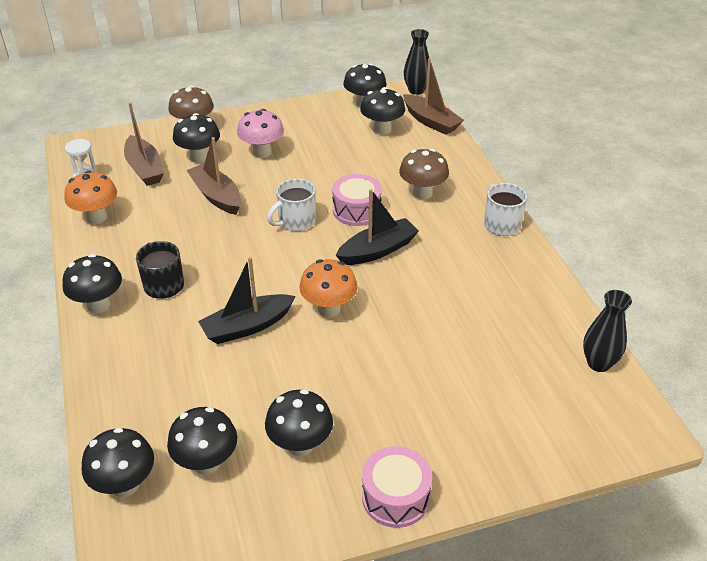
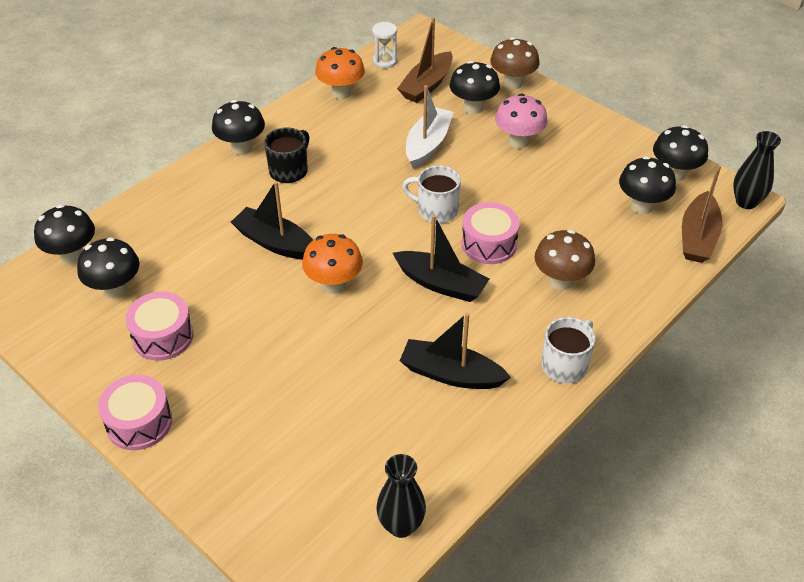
camera: 60 degrees right, 5 degrees up
brown boat [186,137,241,215] -> white boat [406,85,454,169]
black mushroom [265,389,333,456] -> pink drum [125,292,194,361]
none -> black boat [400,313,511,389]

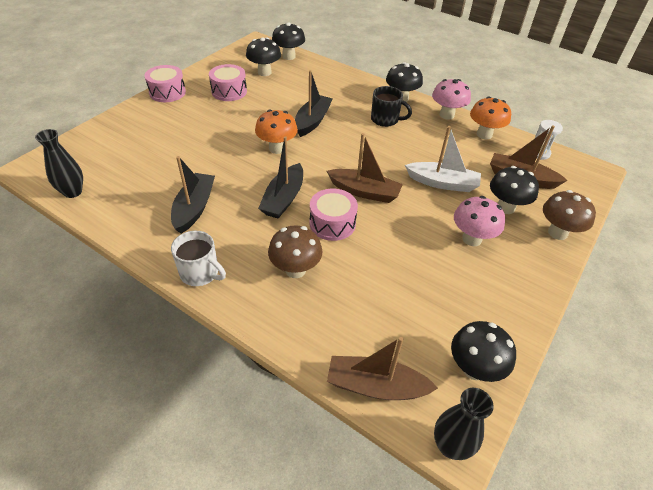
camera: 80 degrees right, 0 degrees up
white mug [402,165,461,223] -> brown boat [327,133,403,203]
black mushroom [619,156,676,214] -> none
none -> pink mushroom [432,79,471,120]

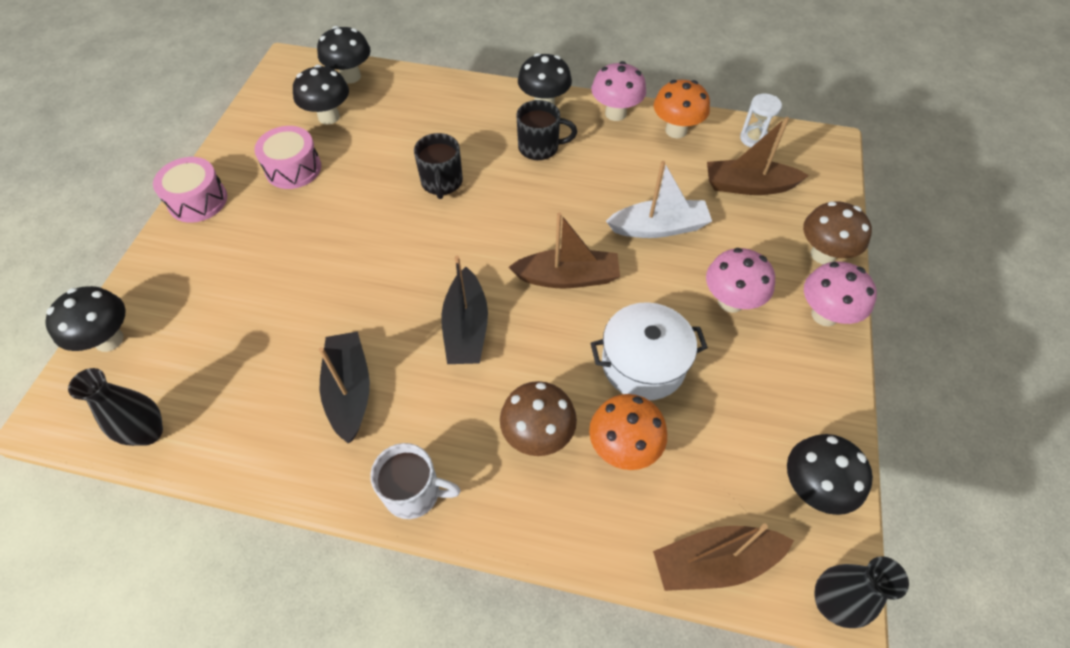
camera: 20 degrees left, 10 degrees up
orange mushroom [255,110,298,154] -> orange mushroom moved to [589,394,667,470]
black boat [295,70,333,137] -> black mug [414,133,463,199]
pink drum [310,189,358,241] -> none
black mushroom [490,166,539,214] -> black mushroom moved to [45,286,126,352]
none -> white pot [591,302,708,400]
none -> pink mushroom [804,262,877,326]

